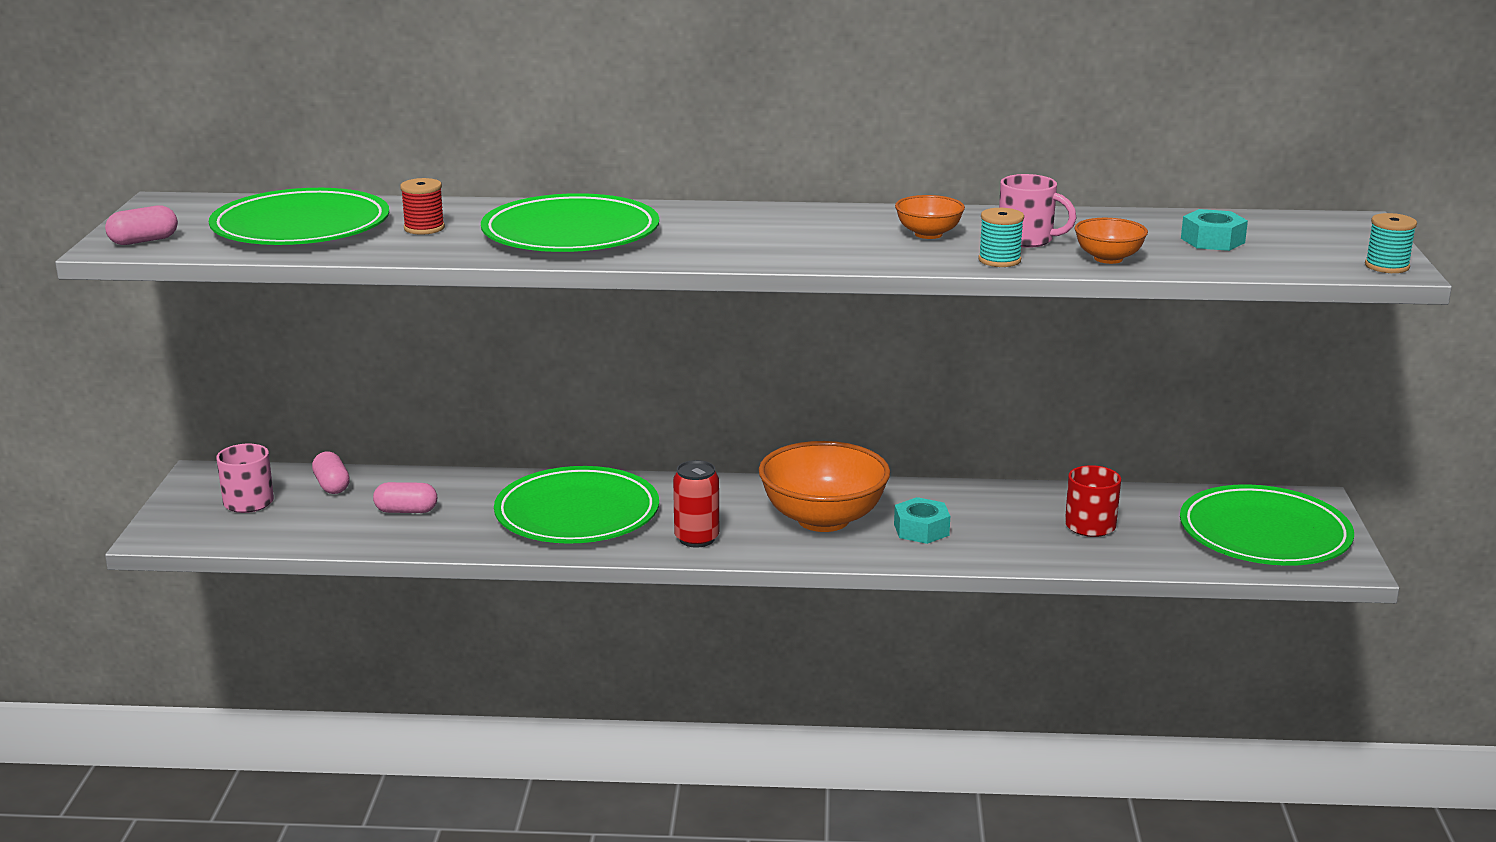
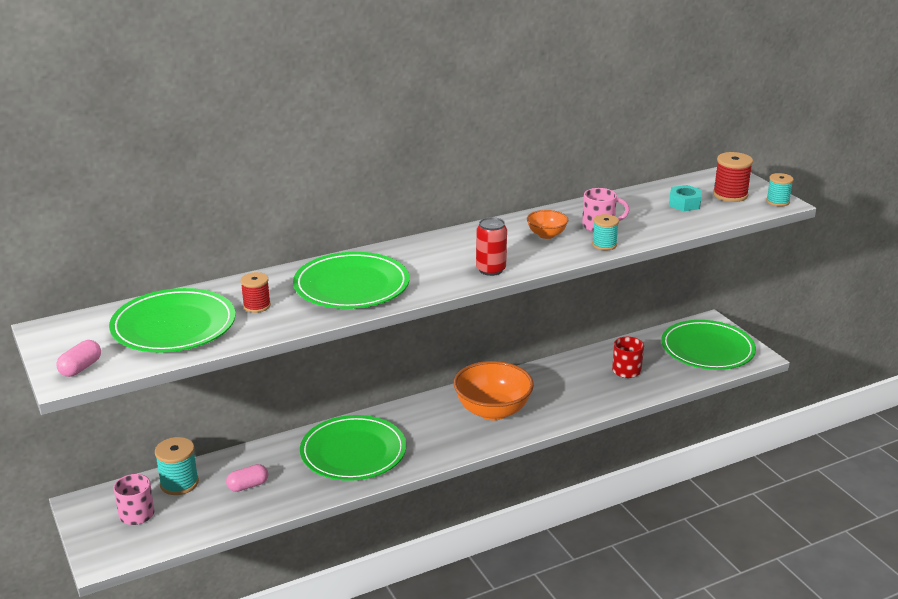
camera: 30 degrees left, 5 degrees up
pink capsule [312,451,350,494] -> turquoise spool [155,437,199,495]
red can [673,460,719,548] -> red can moved to [476,217,507,276]
turquoise nut [894,497,950,544] -> none
orange bowl [1075,218,1148,264] -> none
none -> red spool [713,152,753,202]

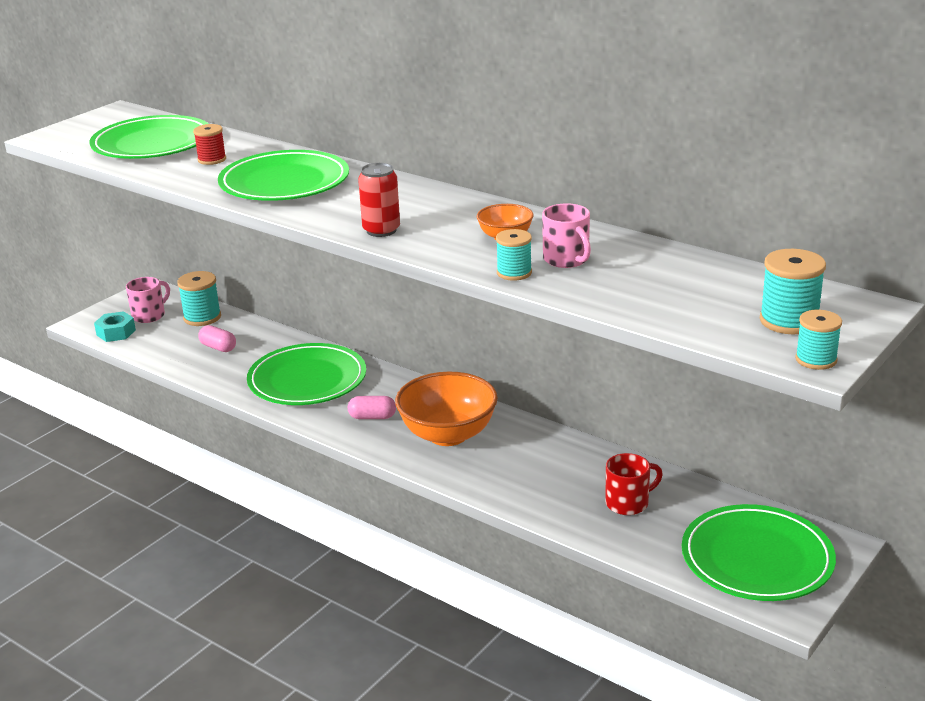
camera: 65 degrees right, 0 degrees up
pink capsule [57,340,101,377] -> pink capsule moved to [348,396,396,419]
turquoise nut [669,185,702,211] -> turquoise nut moved to [94,311,136,342]
red spool [713,152,753,202] -> turquoise spool [760,249,826,334]

